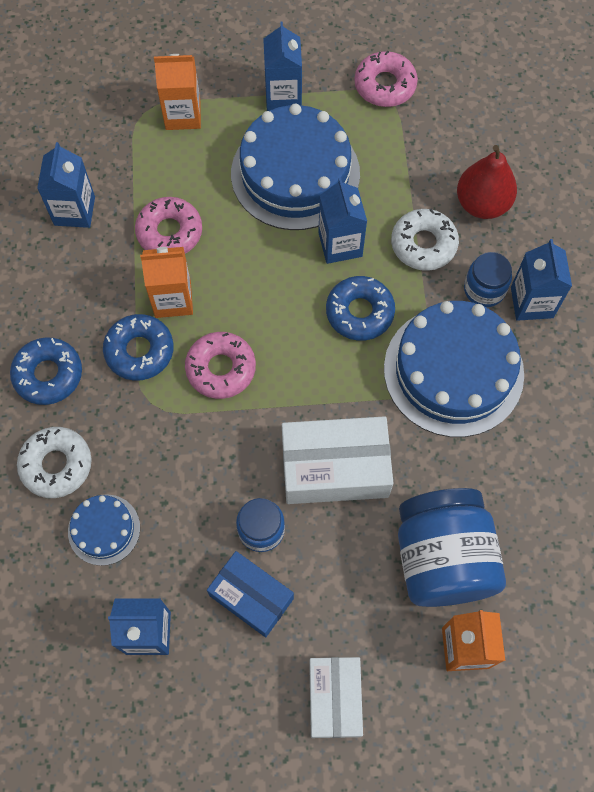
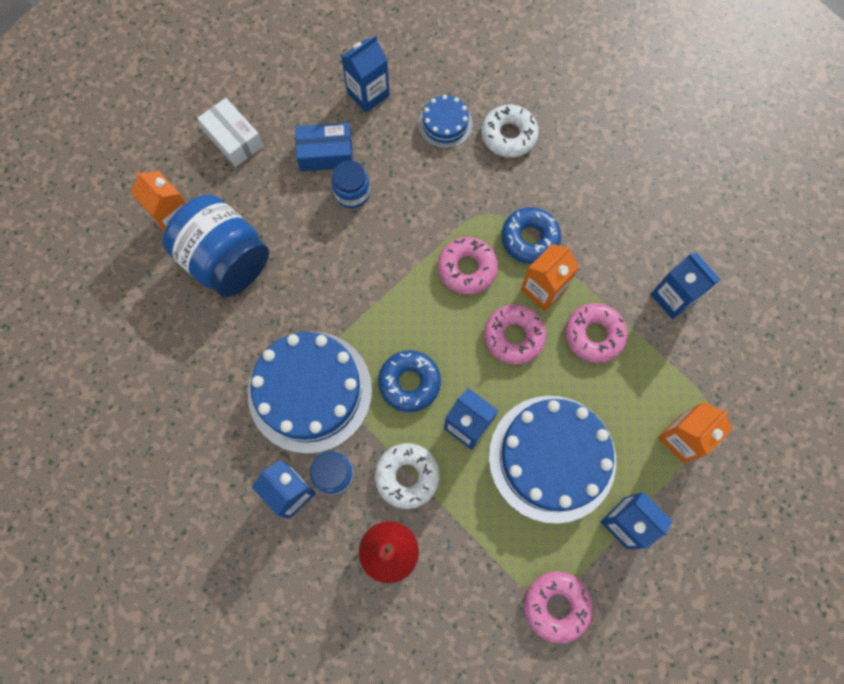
camera: 140 degrees right, 5 degrees up
blue donut [10,337,82,405] -> none
white box [282,416,393,504] -> none
none -> pink donut [484,305,546,365]

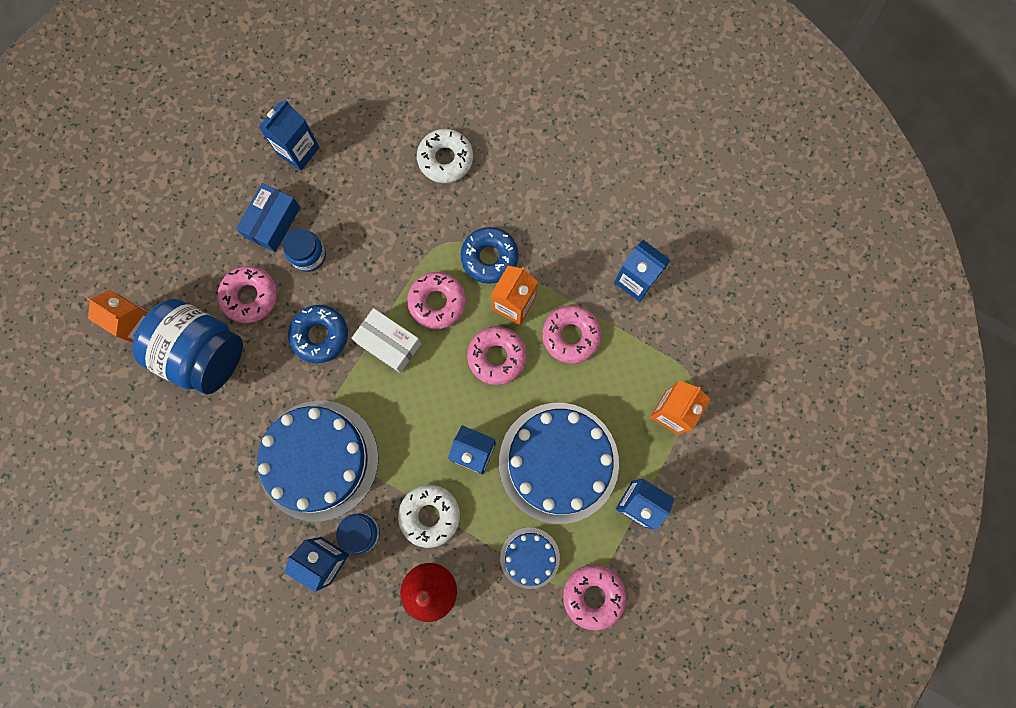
camera: 15 degrees left, 5 degrees up
white box [197,98,263,167] -> white box moved to [352,308,421,373]
blue box [295,123,353,171] -> blue box turned 45 degrees counterclockwise [236,183,300,252]
blue donut [378,350,441,412] -> blue donut moved to [288,305,348,363]
blue cake [418,95,472,148] -> blue cake moved to [500,527,560,589]
none -> pink donut [218,266,277,323]

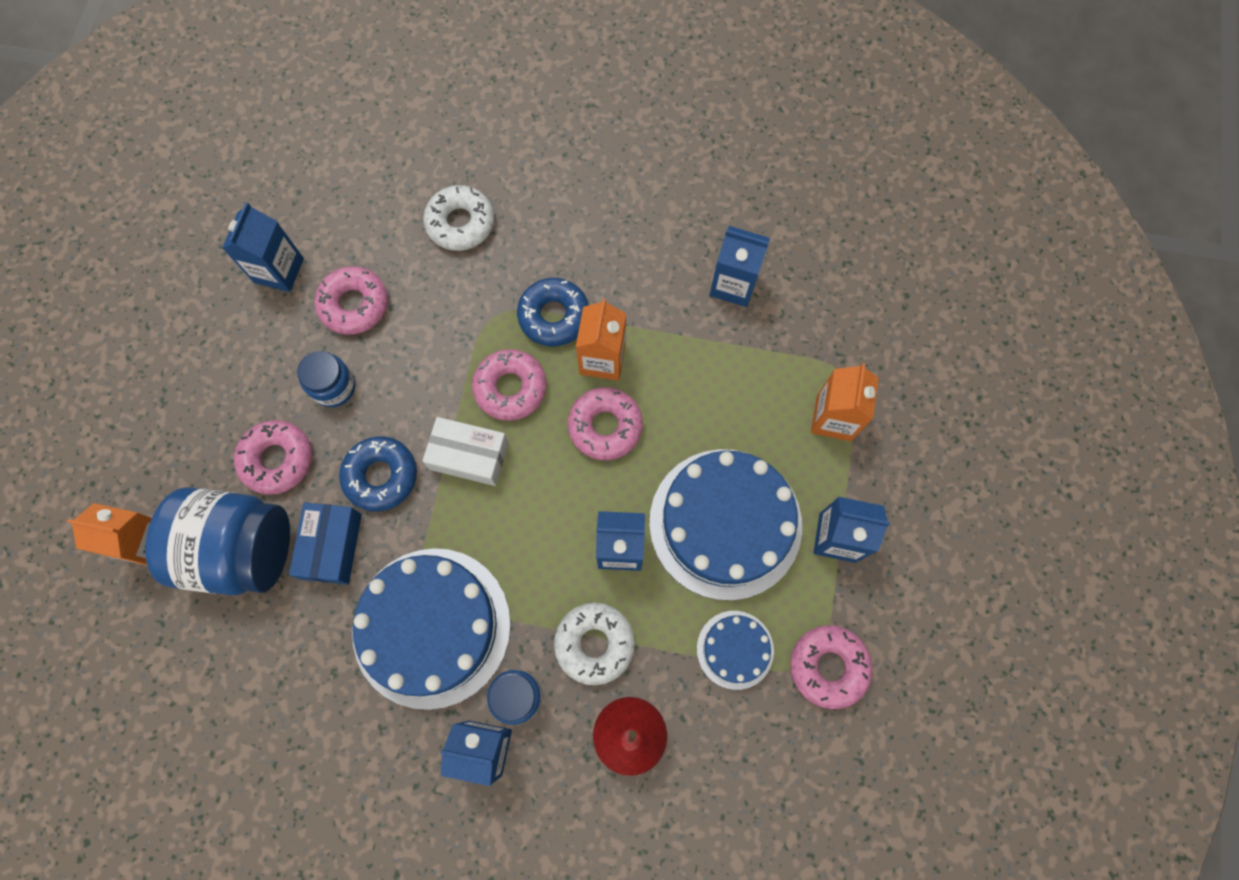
camera: 20 degrees left, 5 degrees down
blue box [236,183,300,252] -> blue box moved to [289,503,362,584]
pink donut [542,305,602,364] -> pink donut moved to [315,266,388,335]

